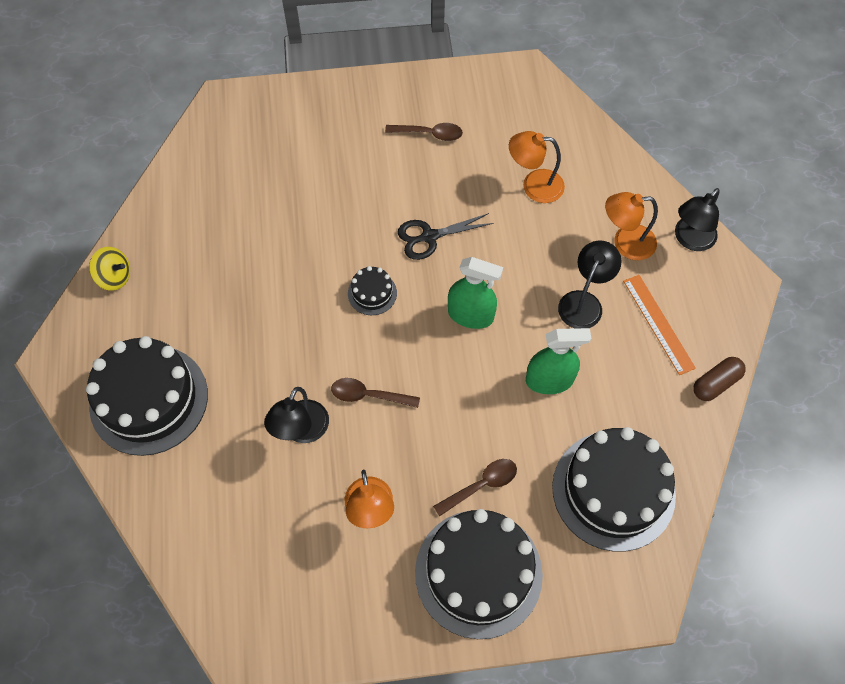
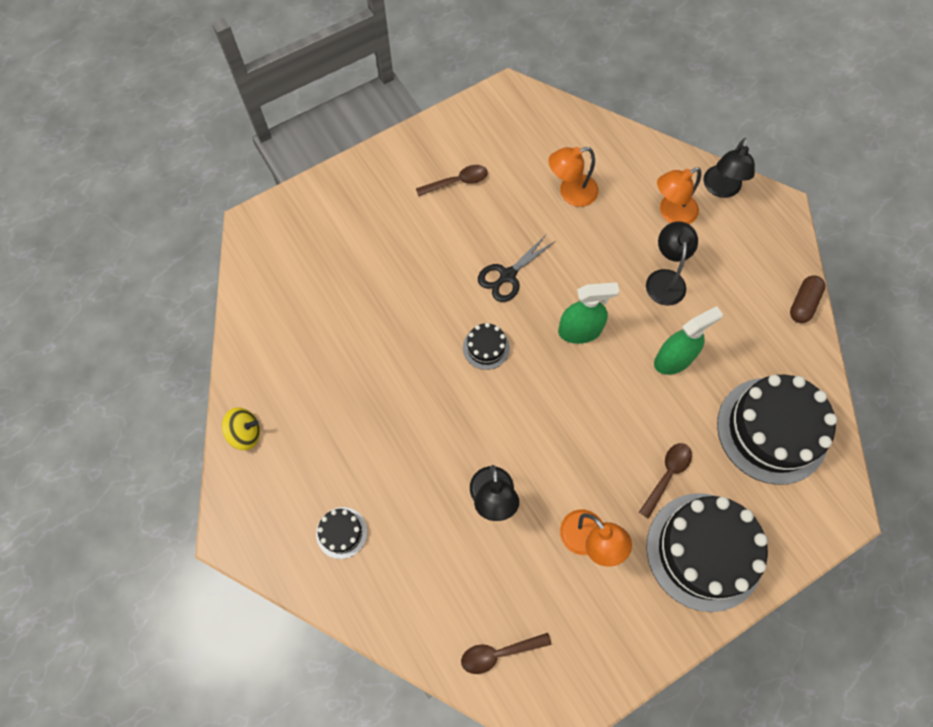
camera: 25 degrees left, 5 degrees up
black cake [86,336,208,456] -> black cake [316,507,367,559], size x0.44
brown spoon [331,378,420,408] -> brown spoon moved to [461,633,551,674]
orange ruler [623,275,696,375] -> none

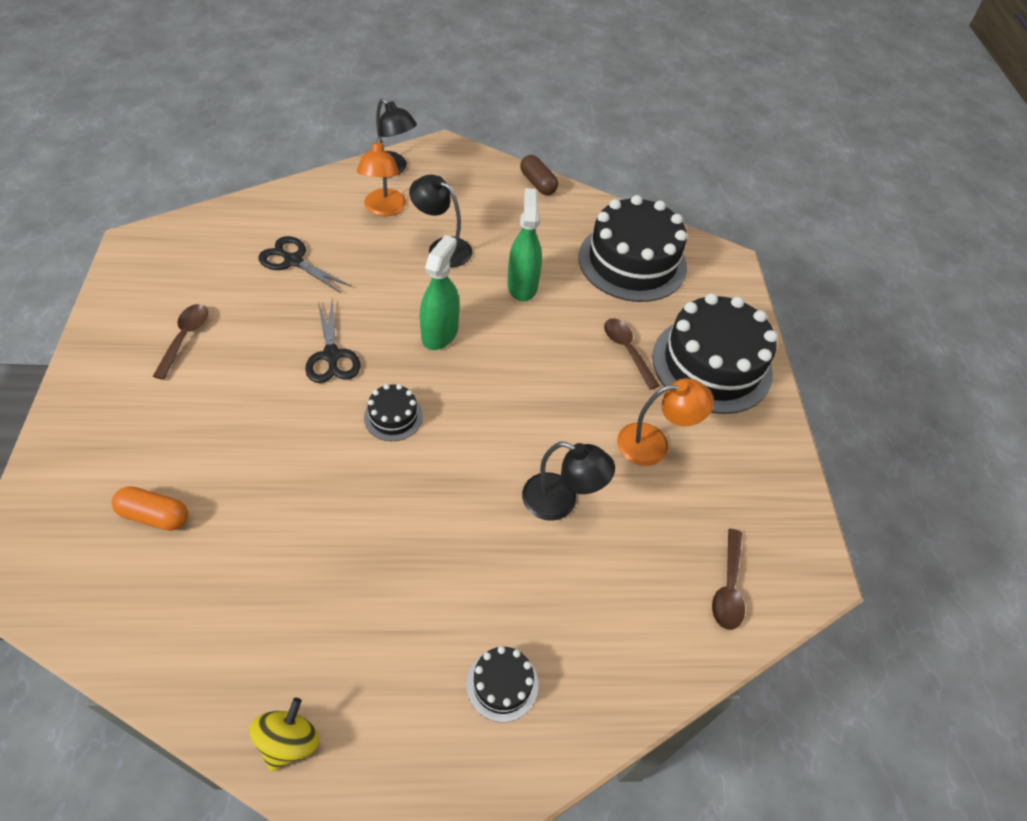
camera: 65 degrees left, 15 degrees down
orange lamp [548,147,599,207] -> black scissors [259,236,352,294]
none -> orange capsule [112,486,188,531]

